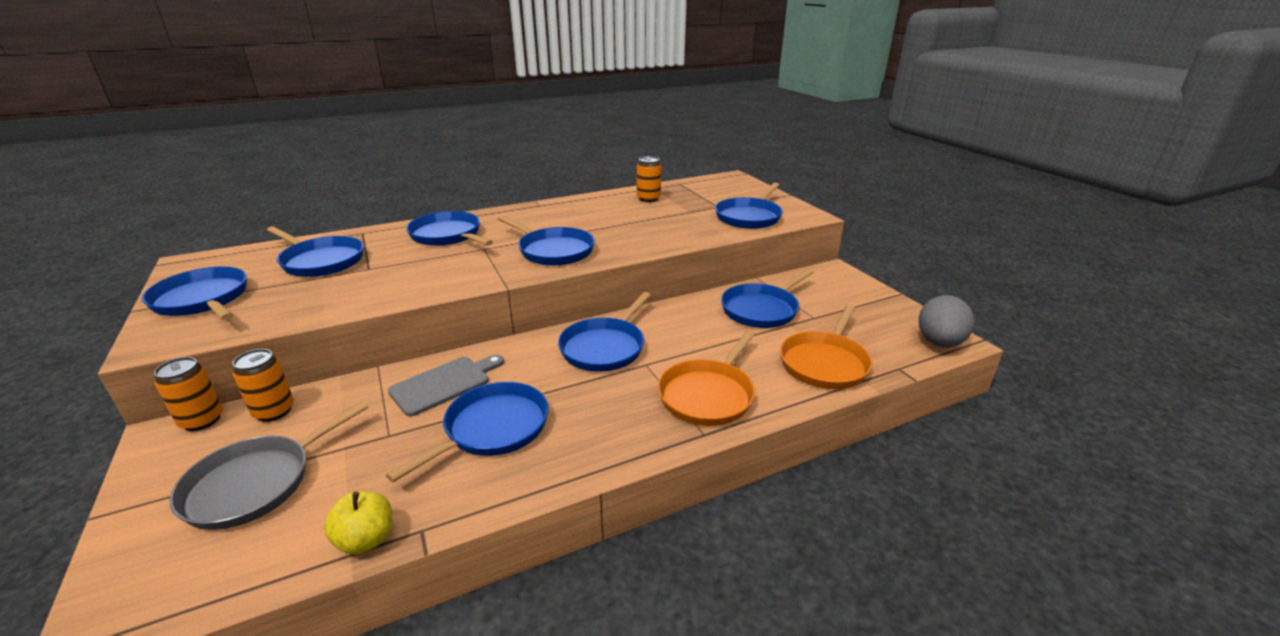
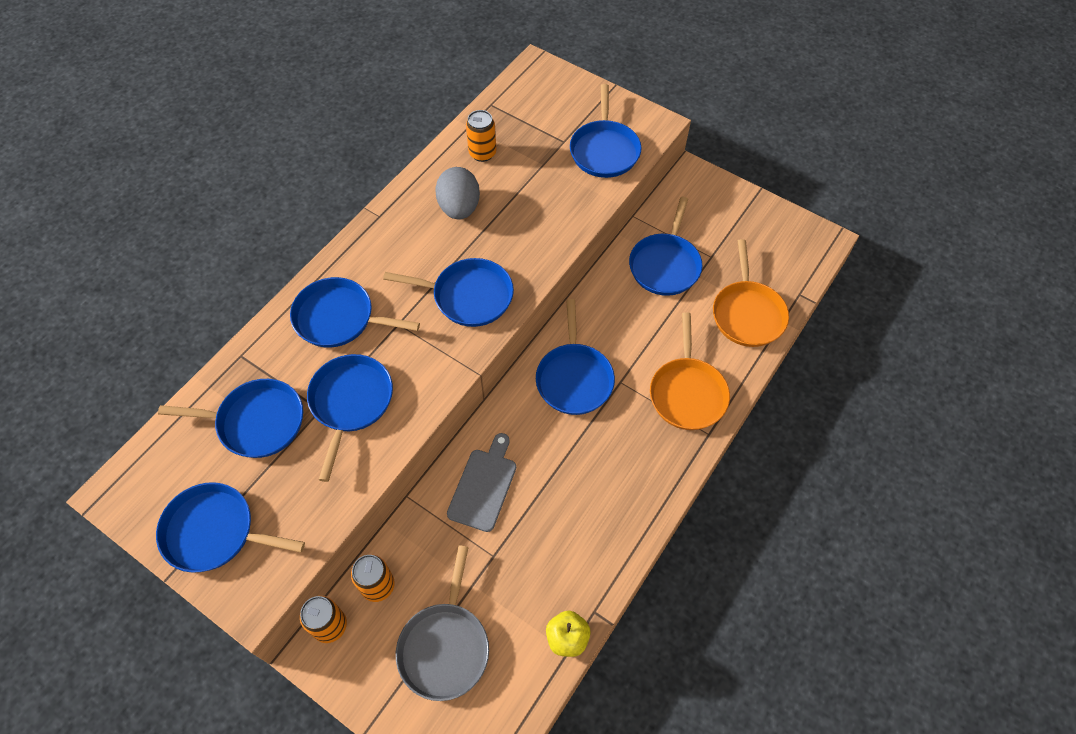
camera: 30 degrees left, 30 degrees up
blue pan [386,382,549,482] -> blue pan moved to [307,354,393,482]
grey egg [919,295,974,348] -> grey egg moved to [435,167,480,220]

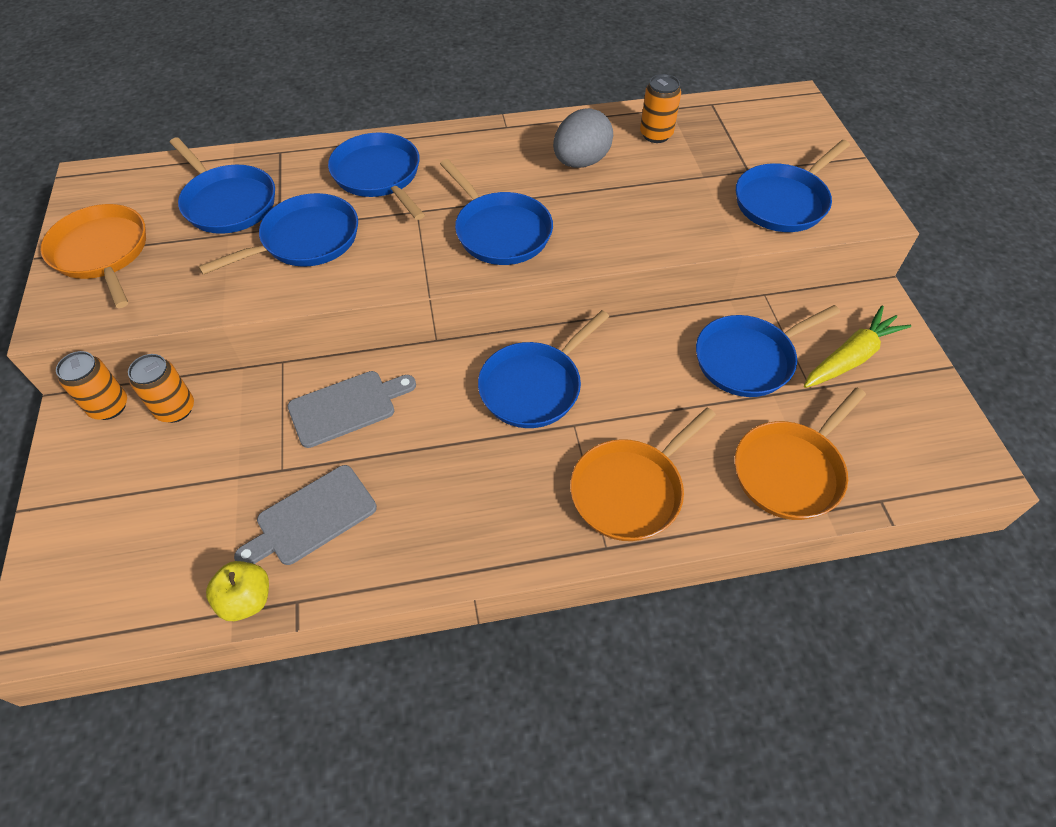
camera: 45 degrees right, 5 degrees down
blue pan [156,482,305,573] -> orange pan [40,204,146,308]
grey pan [396,545,489,701] -> none
none -> grey cutting board [234,465,377,565]
none -> yellow carrot [804,306,911,388]

